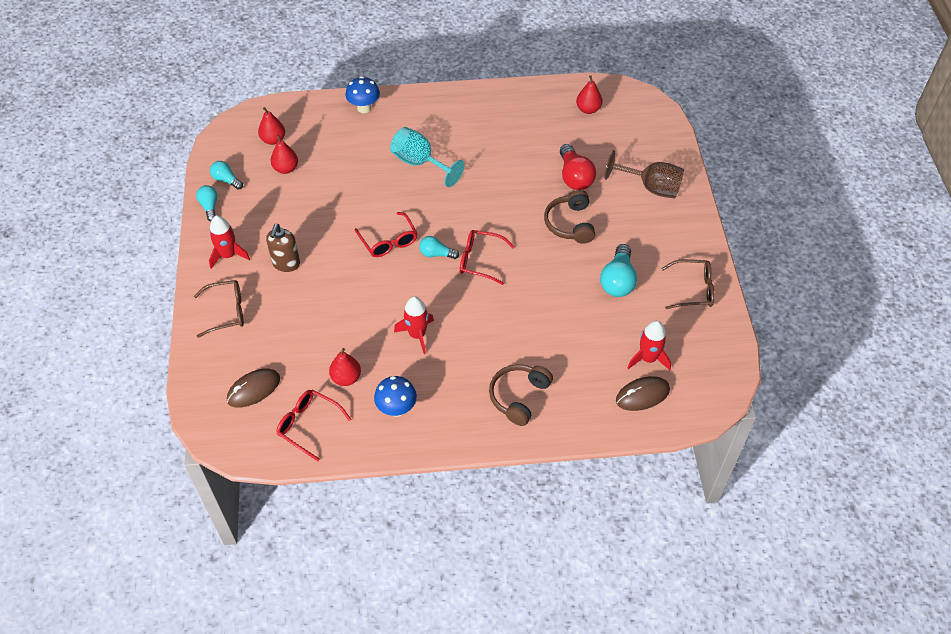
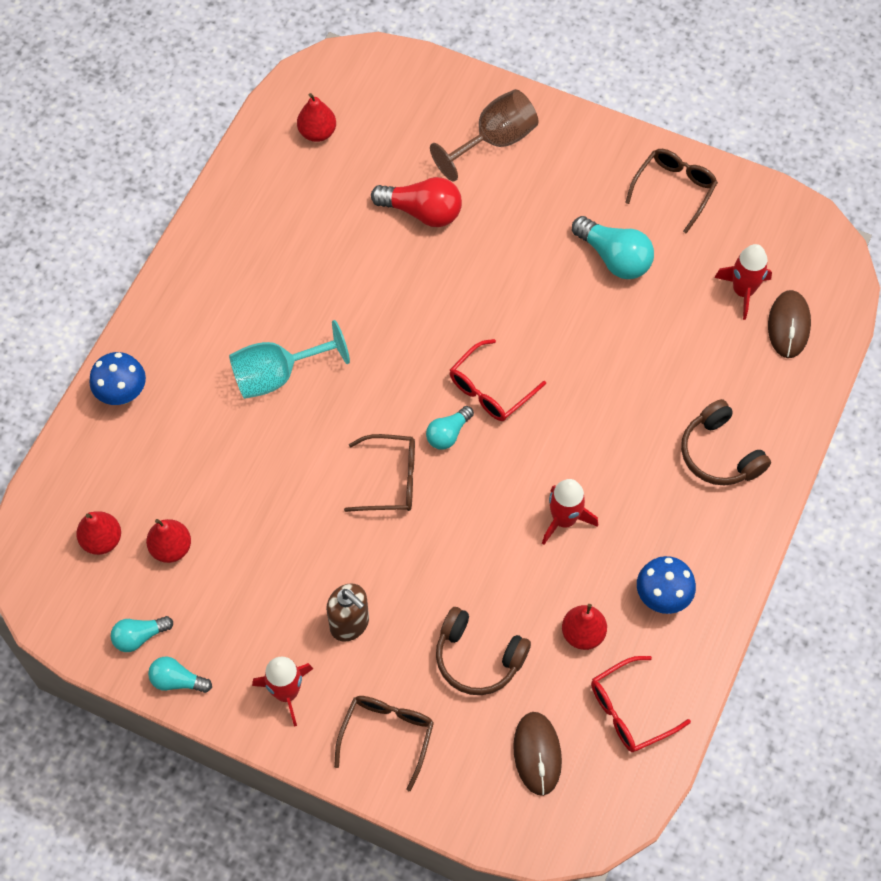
camera: 60 degrees left, 10 degrees up
red glasses [355,212,417,257] -> brown glasses [344,434,415,512]
brown headphones [544,190,595,244] -> brown headphones moved to [436,607,531,695]

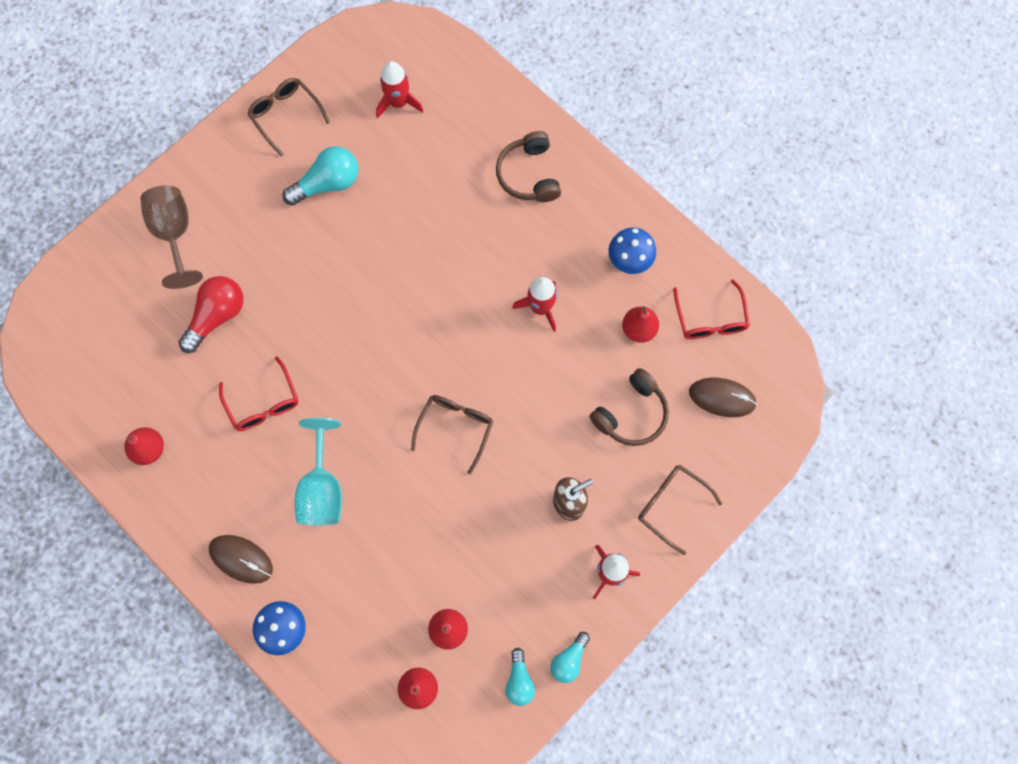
camera: 70 degrees left, 10 degrees up
red pear [297,93,336,142] -> red pear moved to [124,427,164,465]
turquoise light bulb [426,406,474,450] -> none
red glasses [450,339,546,421] -> red glasses moved to [219,356,298,431]
brown headphones [681,399,771,486] -> brown headphones turned 90 degrees clockwise [496,131,561,202]
brown mouse [768,290,811,358] -> brown mouse moved to [209,535,273,584]

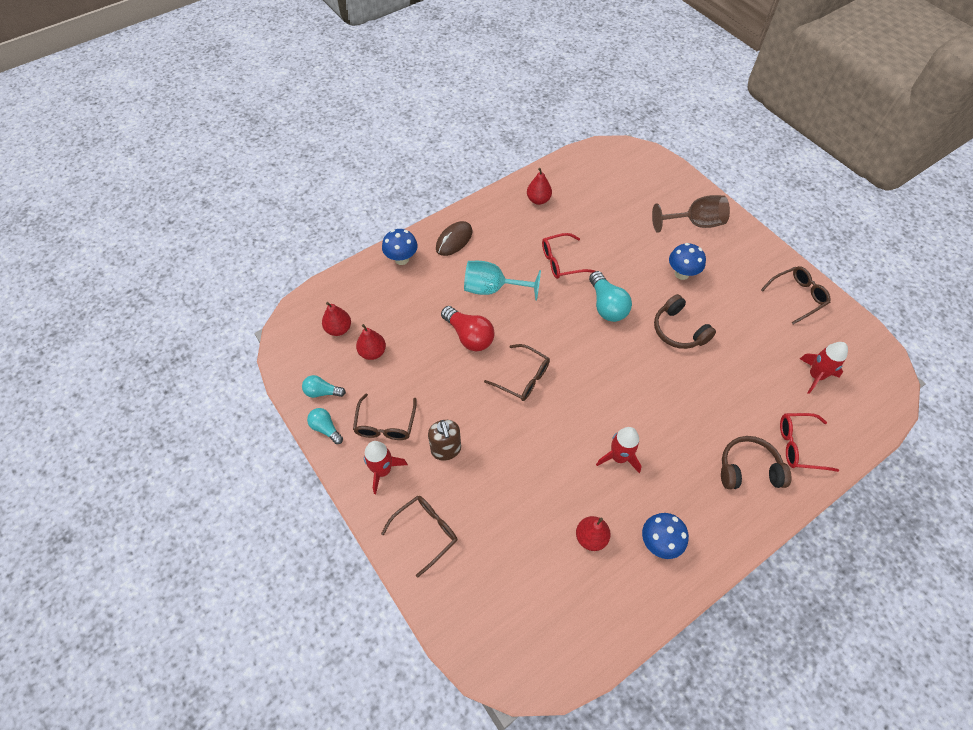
camera: 100 degrees right, 15 degrees down
red light bulb [178,276,243,353] -> red light bulb moved to [441,306,495,351]
turquoise light bulb [283,146,358,206] -> turquoise light bulb moved to [589,271,632,322]
brown headphones [590,368,669,446] -> brown headphones moved to [654,294,716,349]
red glasses [673,279,750,339] -> red glasses moved to [780,413,839,472]
brown mouse [689,378,757,417] -> none
none -> brown glasses [353,394,417,440]
none -> blue mushroom [669,243,706,280]

